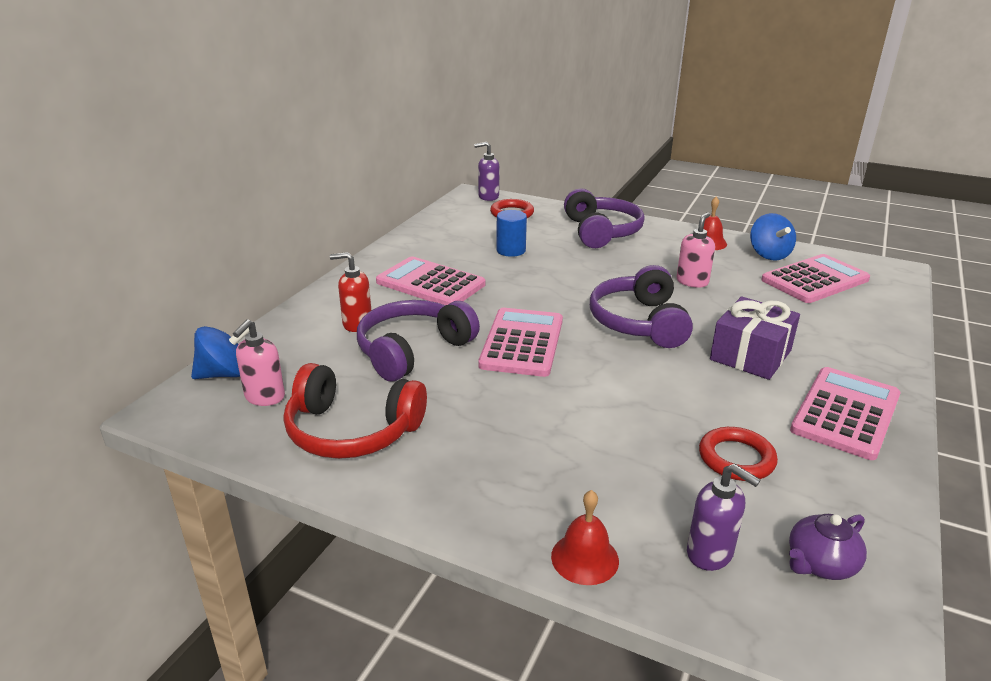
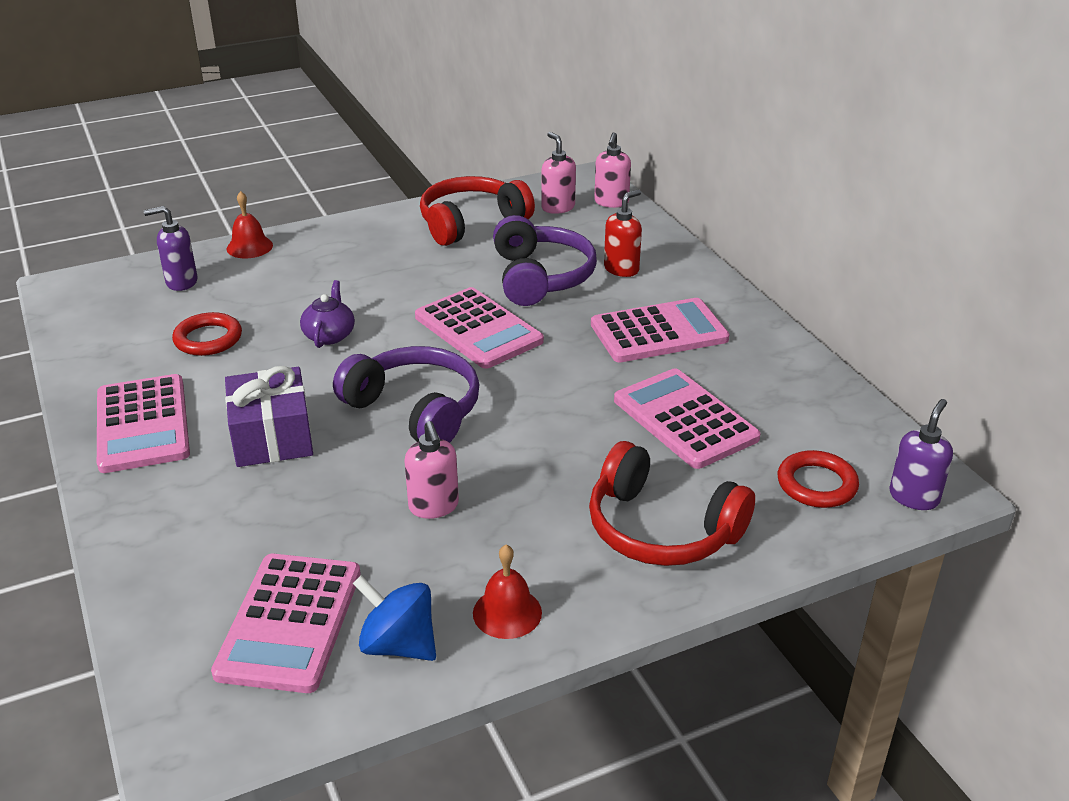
camera: 130 degrees right, 5 degrees up
blue spinning top [191,326,249,379] -> pink soap dispenser [594,132,631,208]
blue cylinder [496,210,527,257] -> pink calculator [614,368,761,469]
purple headphones [564,188,645,248] -> red headphones [589,441,755,566]
purple teapot [789,514,867,580] -> purple teapot moved to [300,280,355,348]

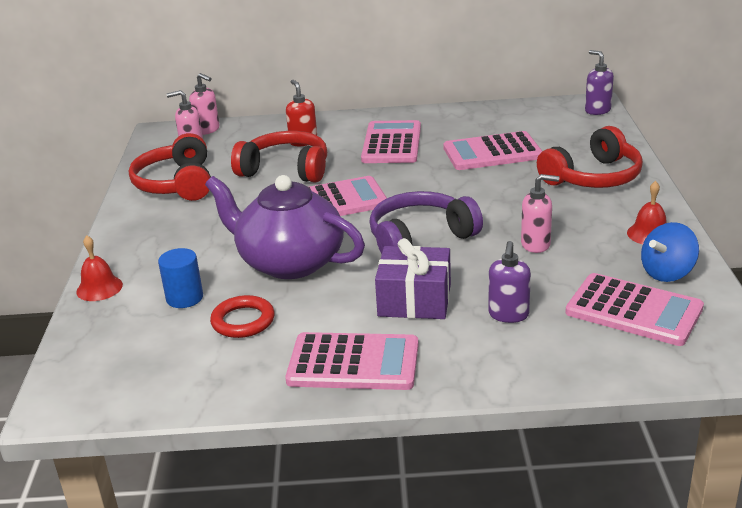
camera: 65 degrees left, 5 degrees down
purple soap dispenser [144,206,198,291] -> purple soap dispenser moved to [488,241,531,323]
purple teapot [300,280,355,348] -> purple teapot [205,175,365,279], size x2.31
purple headphones [493,215,597,306] -> red headphones [231,131,327,183]
red ring [778,450,859,508] -> none
none -> blue cylinder [158,248,203,308]

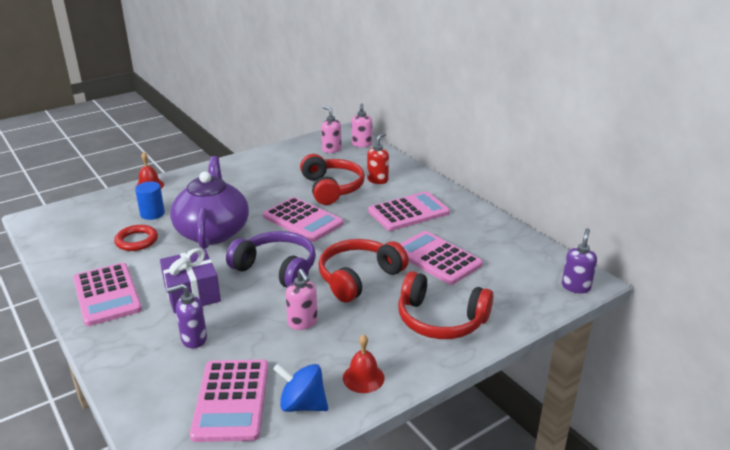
camera: 55 degrees right, 0 degrees up
red headphones [129,133,211,201] -> red headphones moved to [319,239,408,303]

